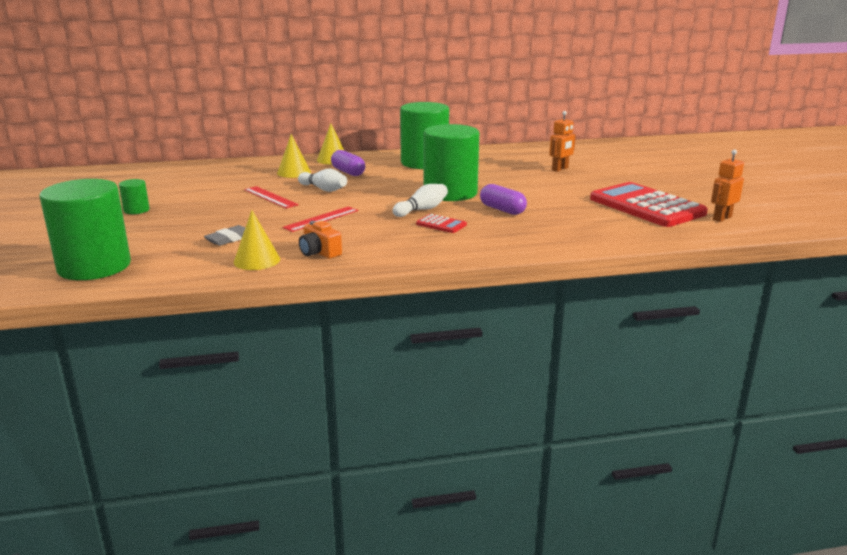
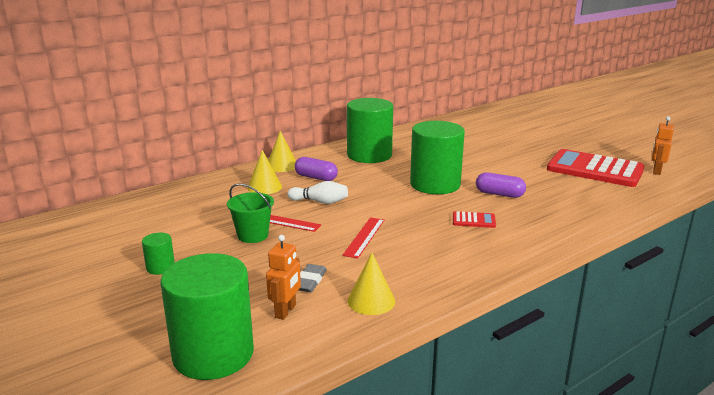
camera: 25 degrees left, 0 degrees up
orange camera [299,221,342,259] -> none
white bowling pin [393,184,448,217] -> none
orange robot [549,111,576,172] -> orange robot moved to [266,235,301,320]
none -> green bucket [227,183,274,243]

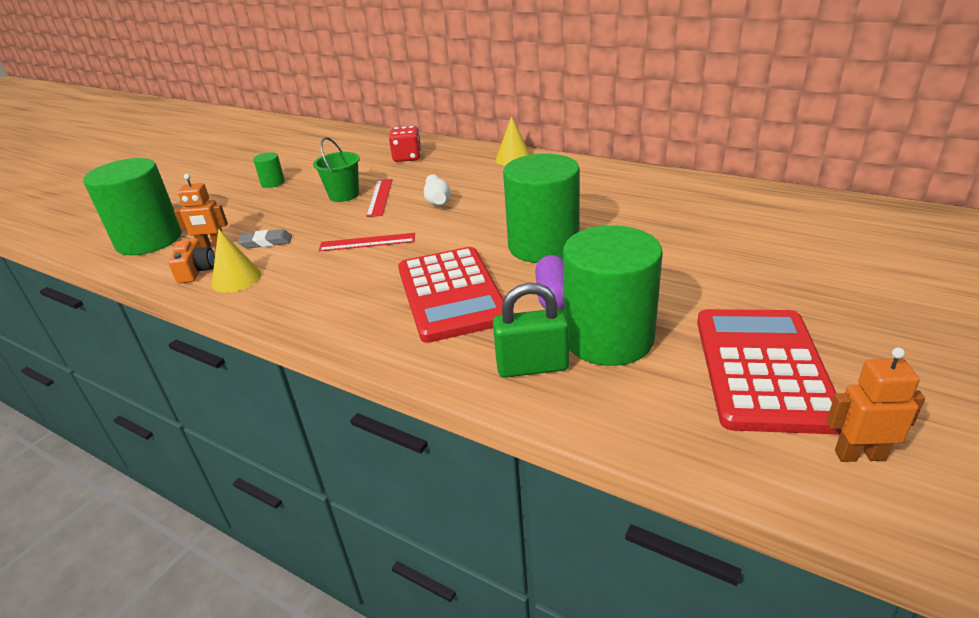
camera: 70 degrees right, 10 degrees up
yellow cone [247,150,282,194] -> none
purple capsule [295,157,338,181] -> none
green cylinder [347,98,393,163] -> green cylinder moved to [563,225,663,366]
red calculator [453,211,496,228] -> red calculator [398,247,504,343], size x2.40
none -> orange camera [168,238,215,283]
none -> red dice [389,126,422,162]
none -> green padlock [493,283,569,378]

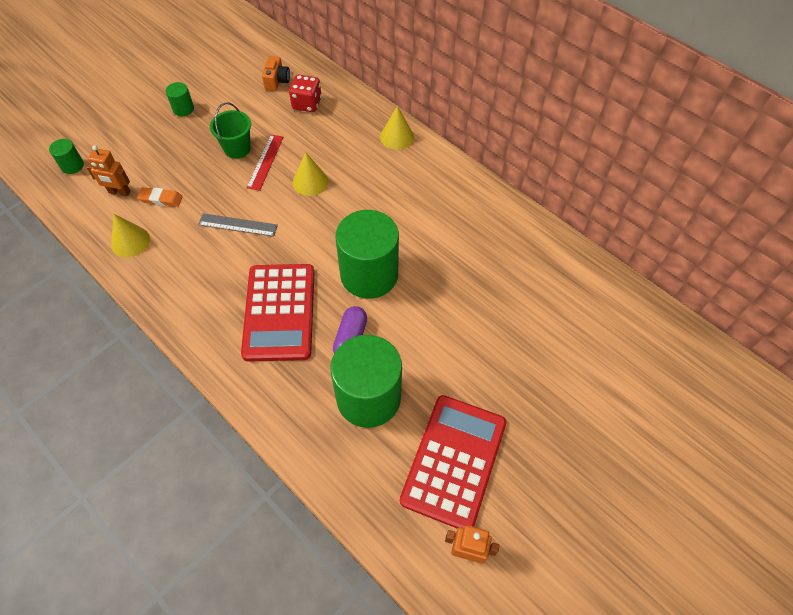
camera: 10 degrees right, 25 degrees up
green cylinder [83,158,182,255] -> green cylinder [49,139,84,174], size x0.43
orange camera [168,238,215,283] -> orange camera moved to [262,56,290,91]
grey eraser [237,229,292,248] -> orange eraser [137,187,183,207]
red ruler [319,233,415,251] -> grey ruler [198,213,278,237]
white bowling pin [424,174,450,206] -> yellow cone [293,152,328,196]
green padlock [493,283,569,378] -> none

